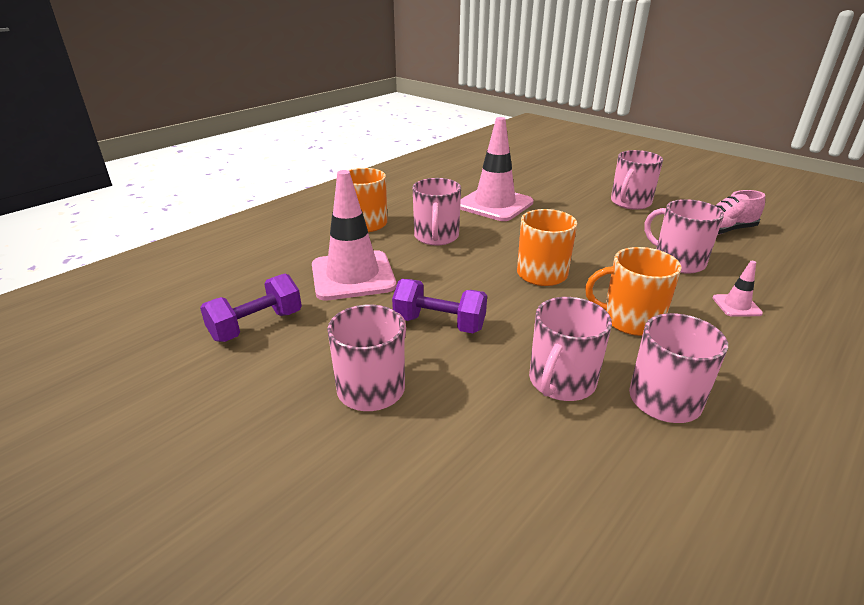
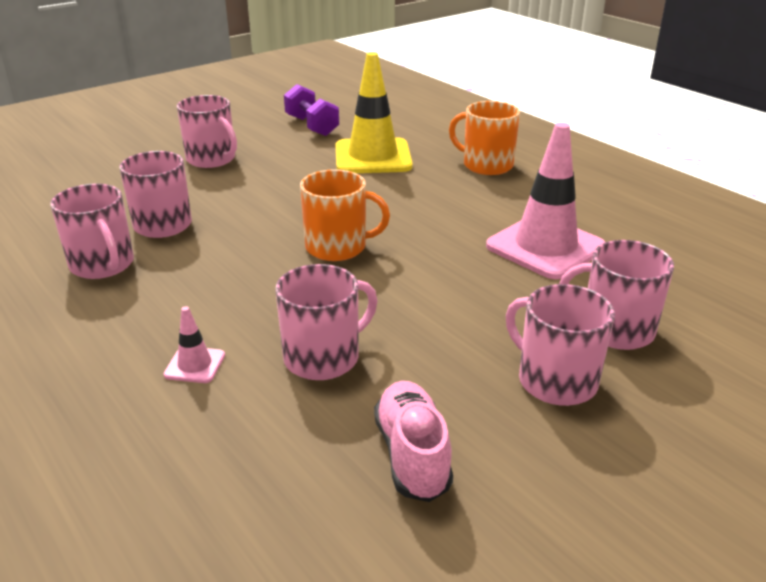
camera: 100 degrees right, 0 degrees up
pink traffic cone [312,170,396,300] -> yellow traffic cone [335,52,413,173]
purple dumbbell [392,279,487,333] -> none
pink mug [413,178,461,245] -> pink mug moved to [559,240,674,350]
orange mug [585,247,682,336] -> none

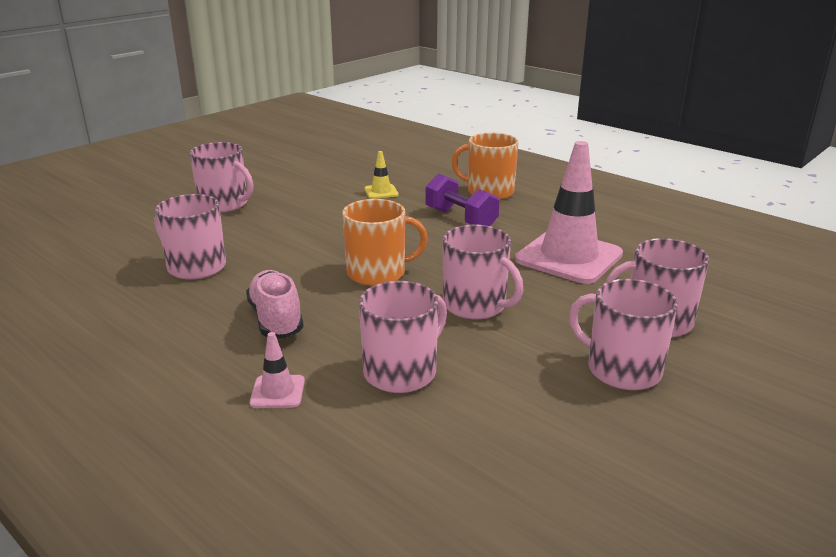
camera: 10 degrees left, 5 degrees down
pink mug [50,183,134,279] -> pink mug moved to [443,225,523,319]
purple dumbbell [284,84,339,136] -> purple dumbbell moved to [425,173,500,226]
yellow traffic cone [335,52,413,173] -> yellow traffic cone [364,151,399,199], size x0.43
pink shoe [374,381,453,502] -> pink shoe moved to [246,270,304,338]

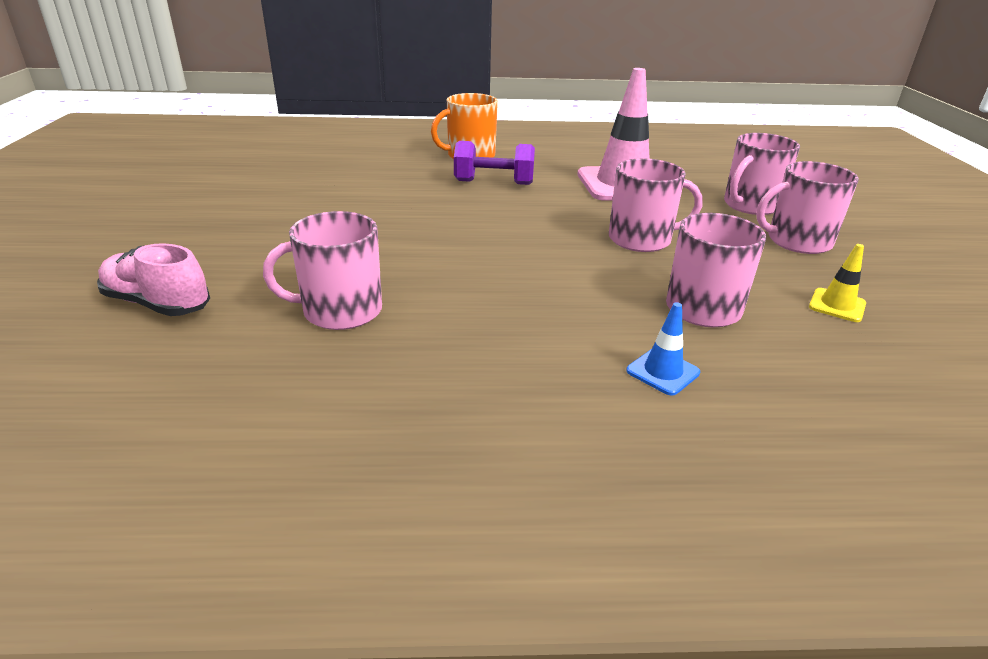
camera: 45 degrees left, 5 degrees up
pink mug [190,142,253,212] -> none
pink shoe [246,270,304,338] -> pink shoe moved to [97,243,210,316]
pink traffic cone [250,332,305,408] -> blue traffic cone [626,302,700,396]
orange mug [342,199,428,286] -> none
yellow traffic cone [364,151,399,199] -> yellow traffic cone moved to [809,244,866,322]

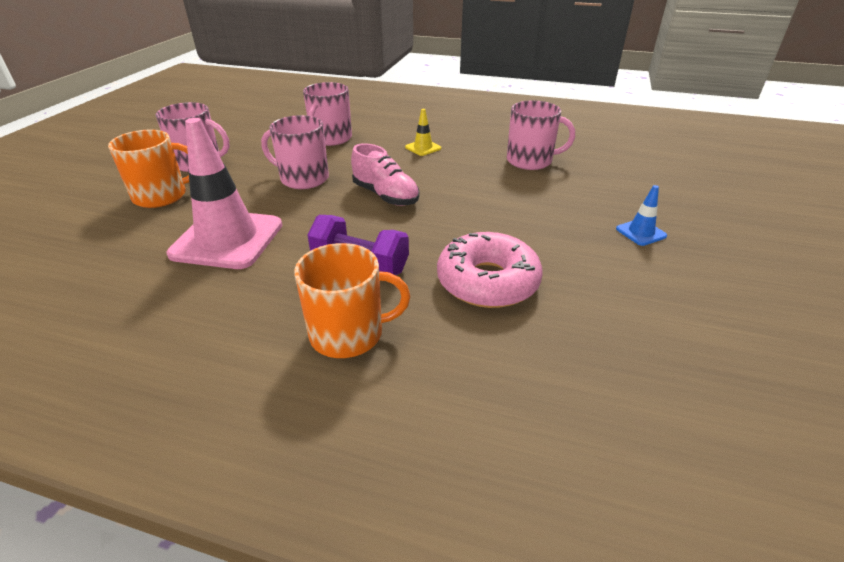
camera: 160 degrees left, 5 degrees up
pink shoe [97,243,210,316] -> pink shoe moved to [351,143,420,206]
blue traffic cone [626,302,700,396] -> blue traffic cone moved to [616,185,667,246]
pink mug [724,133,800,215] -> orange mug [108,130,189,208]
yellow traffic cone [809,244,866,322] -> yellow traffic cone moved to [405,109,441,156]
none -> pink donut [437,232,542,308]

